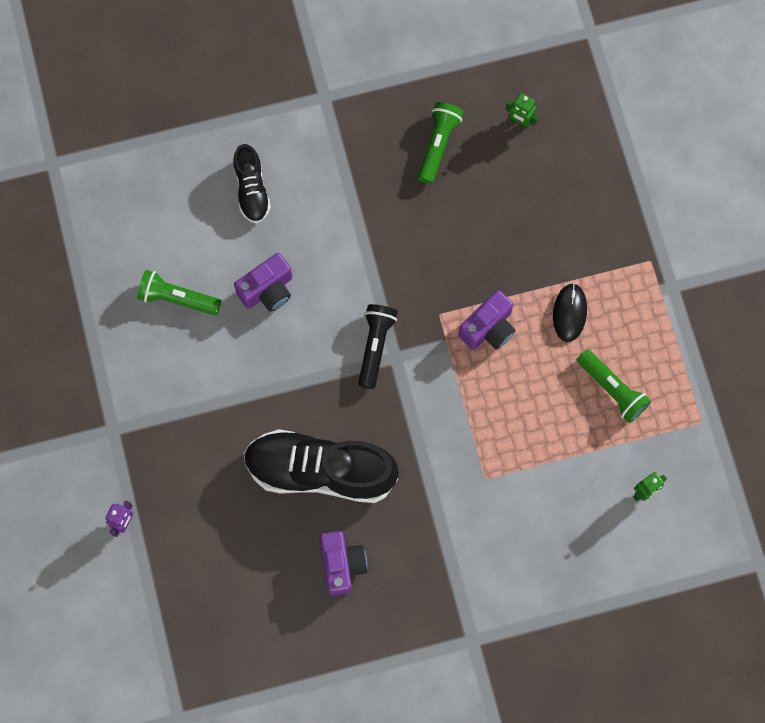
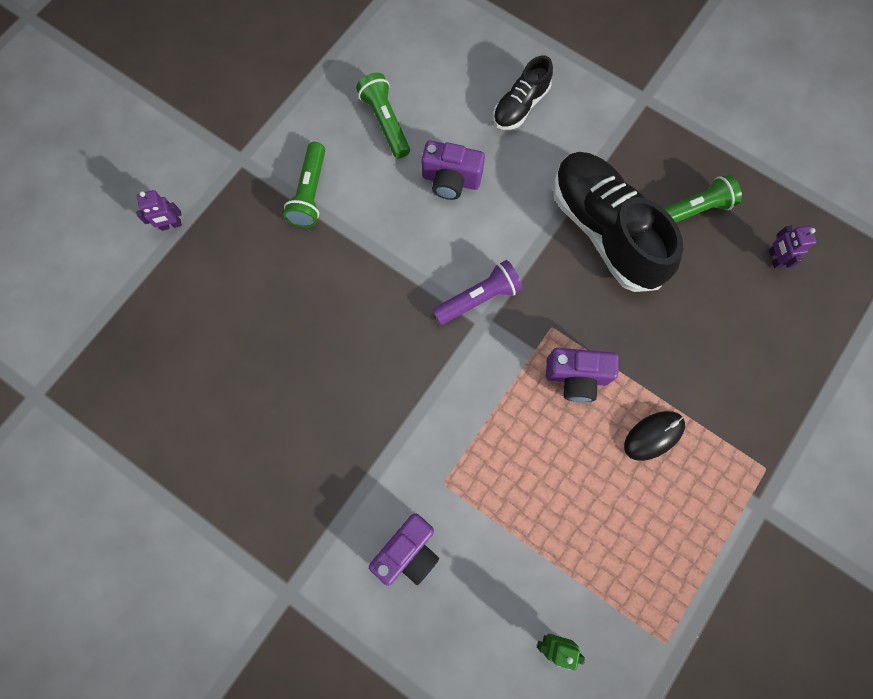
camera: 50 degrees right, 0 degrees up
black shoe [244,429,399,503] -> black shoe moved to [553,152,683,292]
purple camera [320,531,368,596] -> purple camera moved to [369,513,439,586]
black flashlight [358,304,398,389] -> purple flashlight [433,260,523,325]
green robot [506,93,538,129] -> purple robot [769,225,817,268]
green flashlight [577,349,651,423] -> green flashlight moved to [283,142,325,227]

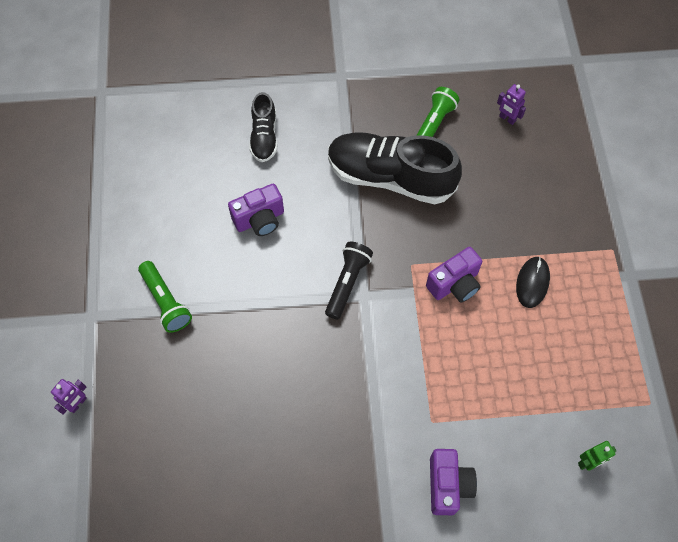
camera: 40 degrees left, 10 degrees down
green flashlight [356,73,410,159] -> none
purple flashlight [433,260,523,325] -> black flashlight [325,242,373,320]

